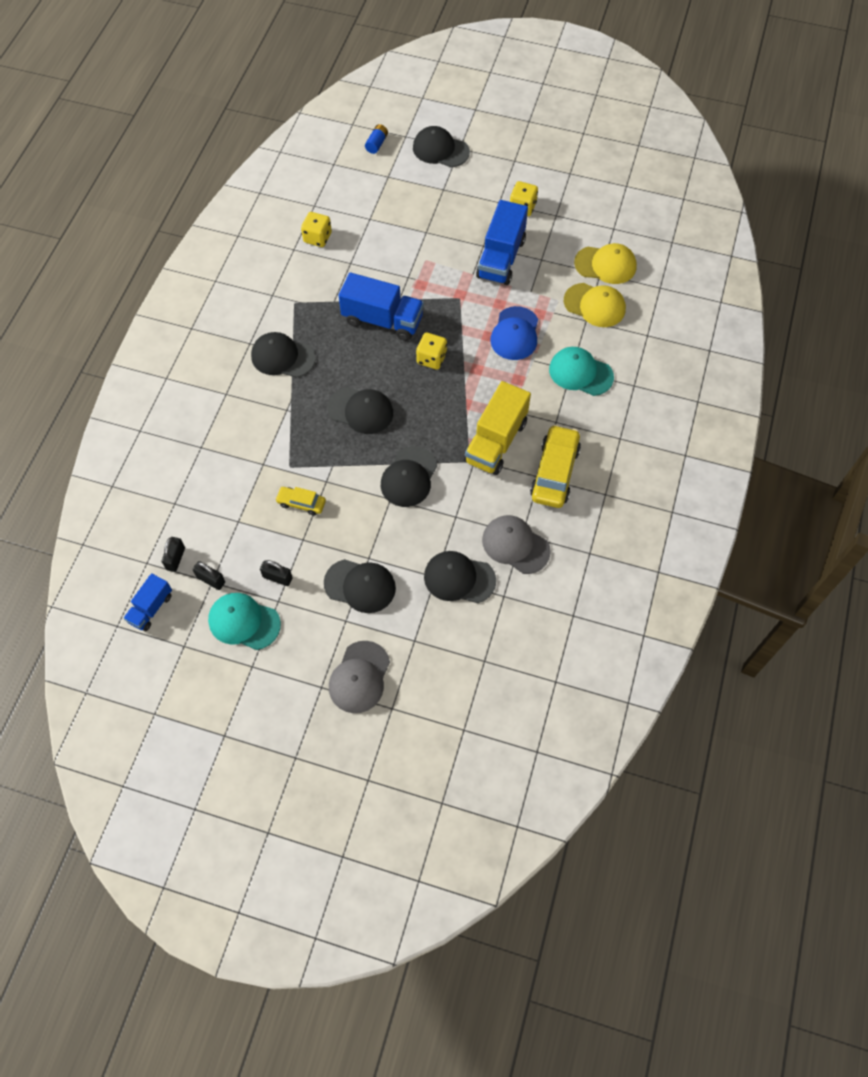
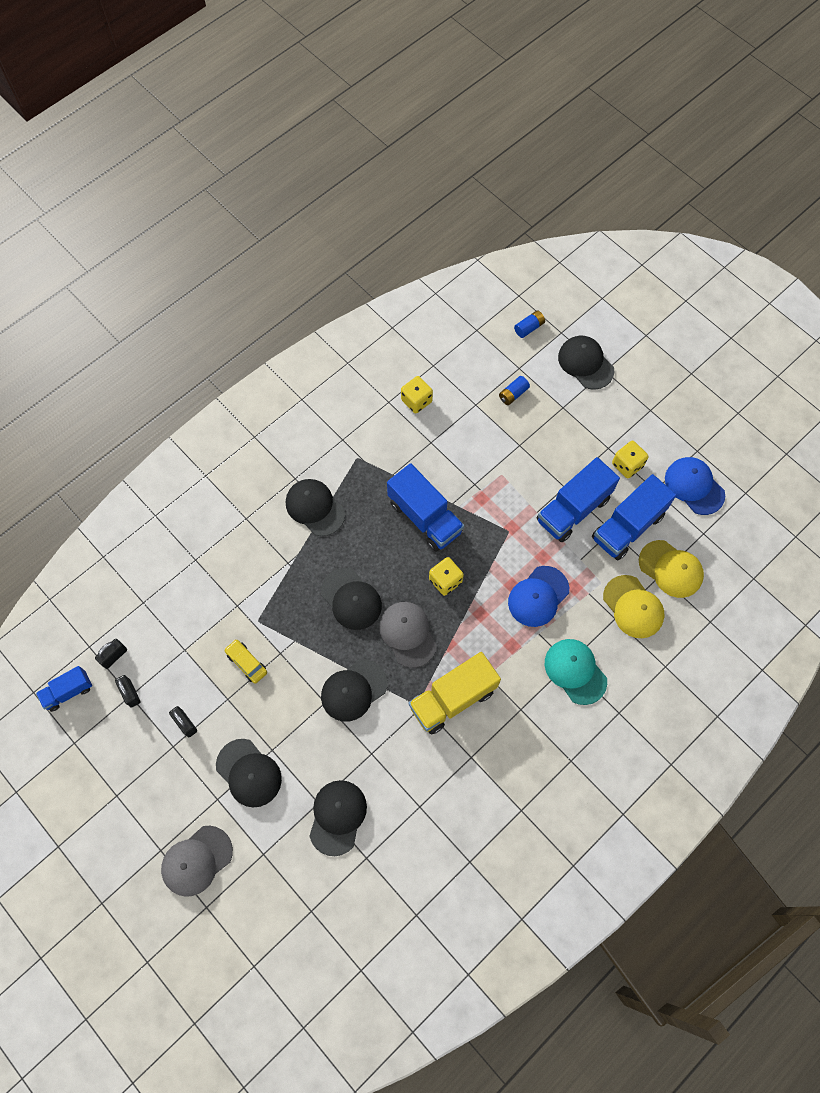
camera: 30 degrees right, 5 degrees up
turquoise cap [208,593,281,650] -> none
black cap [424,551,496,603] -> black cap turned 60 degrees clockwise [309,780,367,856]
grey cap [482,515,551,574] -> grey cap moved to [379,602,437,668]
yellow car [530,425,581,508] -> none
none -> blue battery [499,376,530,405]
none -> blue truck [592,474,676,560]
none -> blue cap [665,457,725,515]

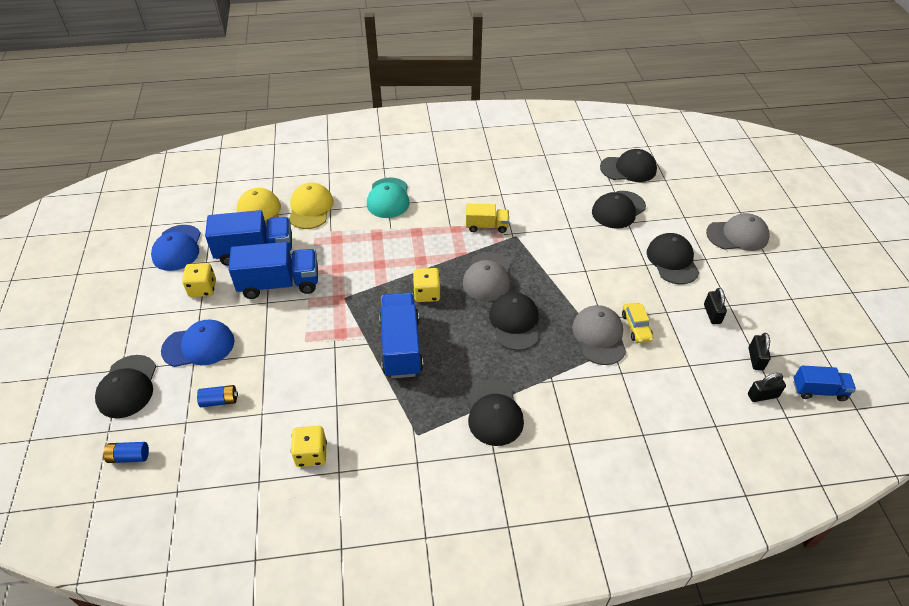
camera: 145 degrees left, 20 degrees down
black cap [321,659,388,721] -> black cap moved to [600,149,657,182]
yellow truck [409,652,501,735] -> yellow truck [466,204,509,233], size x0.57
blue cap [508,566,569,627] -> blue cap moved to [161,320,235,367]
none -> grey cap [572,305,626,365]

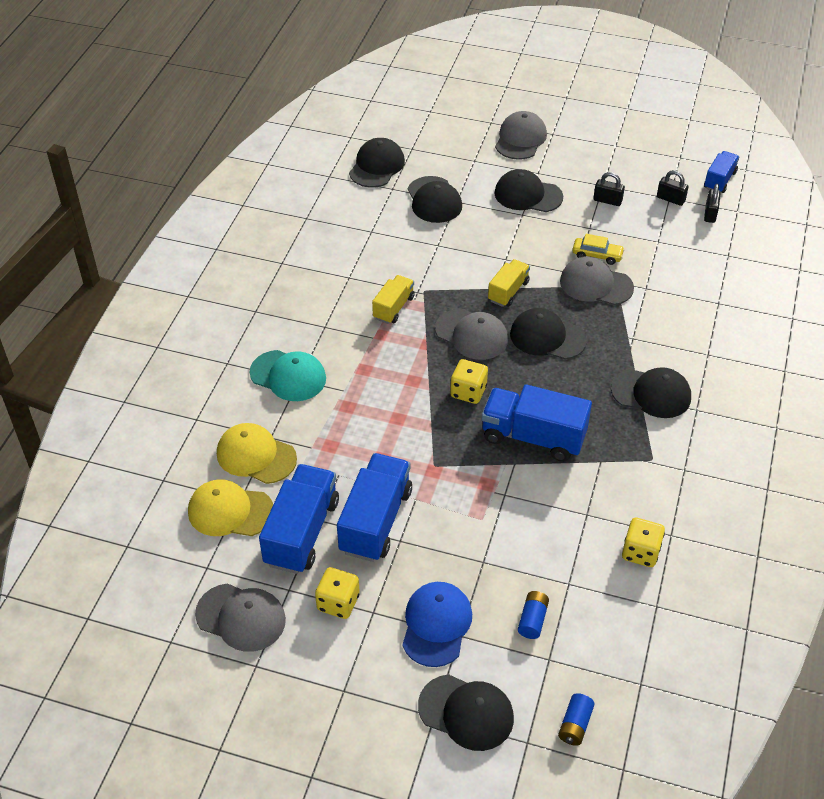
camera: 65 degrees left, 0 degrees up
blue cap [151,225,201,271] -> grey cap [195,583,286,652]
none -> yellow truck [488,259,530,307]

